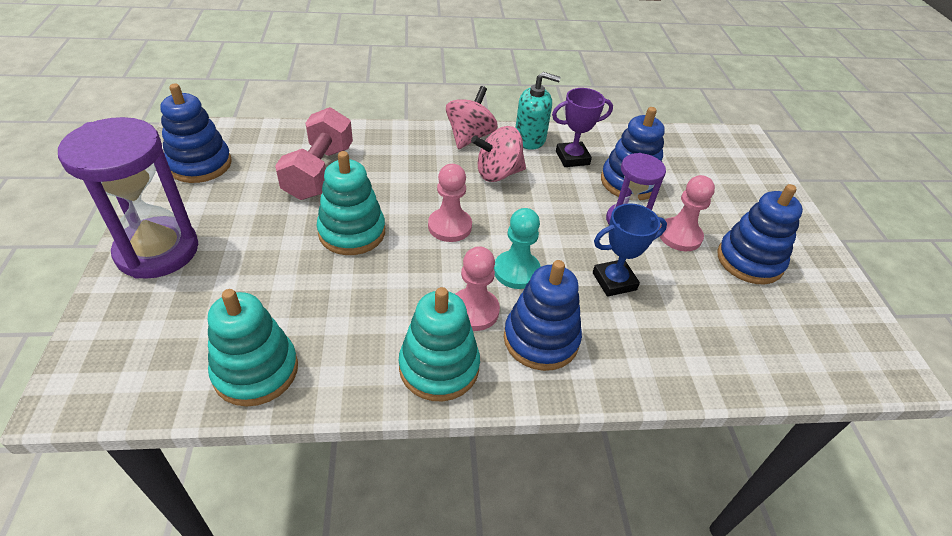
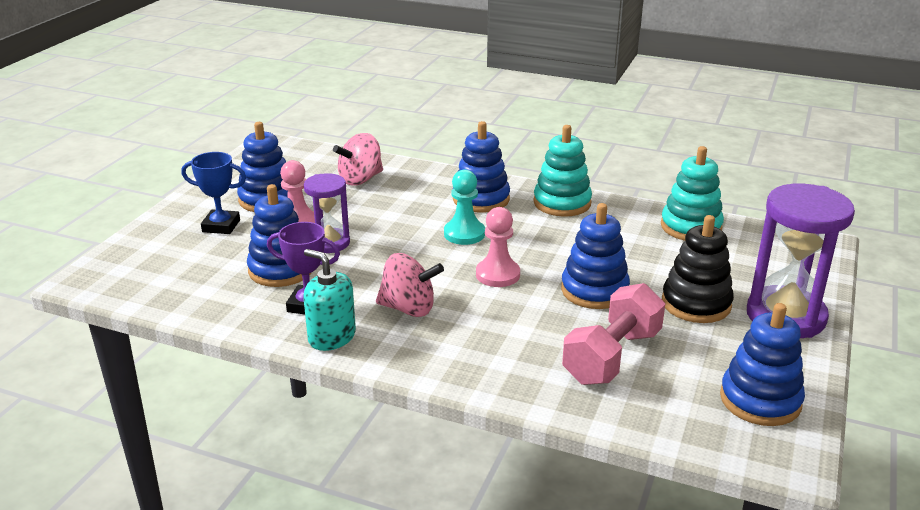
camera: 150 degrees left, 15 degrees down
turquoise stacking toy [317,151,385,255] -> blue stacking toy [561,203,630,309]
pink spinning top [446,86,498,149] -> pink spinning top moved to [333,133,383,186]
pink pawn [456,246,500,331] -> none
blue trophy [593,203,667,297] -> blue trophy moved to [181,152,246,234]
none -> black stacking toy [662,215,734,323]

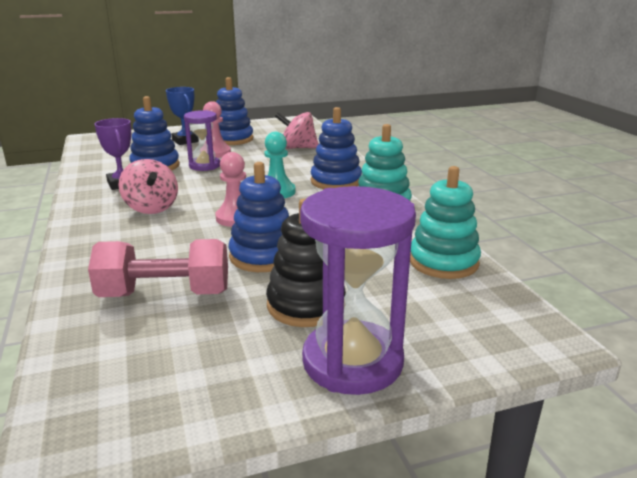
camera: 50 degrees right, 5 degrees down
turquoise soap dispenser [303,249,356,351] -> none
blue stacking toy [720,303,805,426] -> none

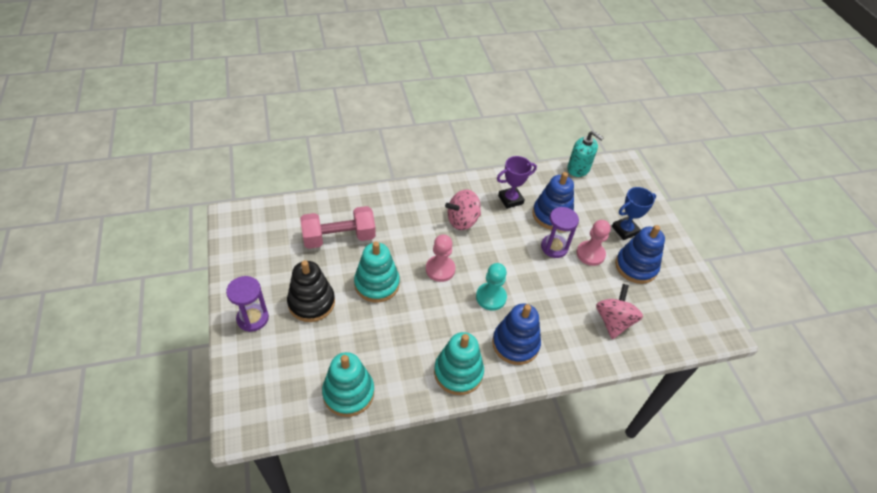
camera: 90 degrees right, 25 degrees up
pink dumbbell [88,239,228,297] -> pink dumbbell turned 75 degrees clockwise [300,206,376,249]
blue stacking toy [228,162,289,272] -> turquoise stacking toy [354,242,400,303]
purple hourglass [300,186,416,395] -> purple hourglass [226,276,269,332], size x0.59
none -> turquoise soap dispenser [567,131,604,177]

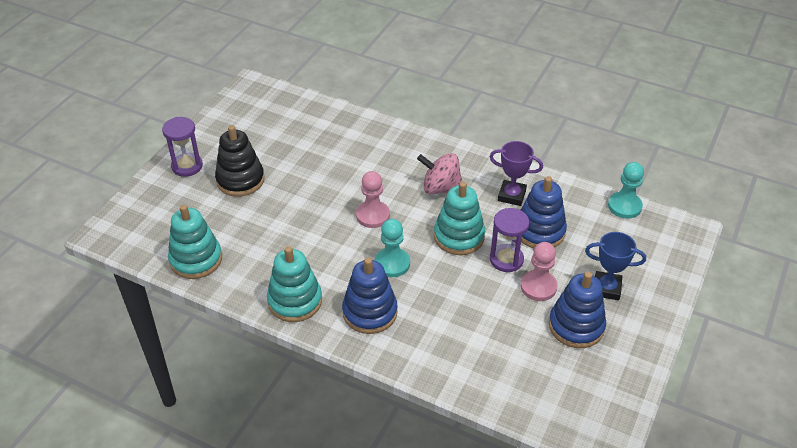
camera: 45 degrees right, 5 degrees down
pink dumbbell [300,206,376,249] -> none
turquoise stacking toy [354,242,400,303] -> turquoise stacking toy moved to [434,182,485,255]
turquoise soap dispenser [567,131,604,177] -> turquoise pawn [608,162,644,219]
pink spinning top [596,284,643,339] -> none

